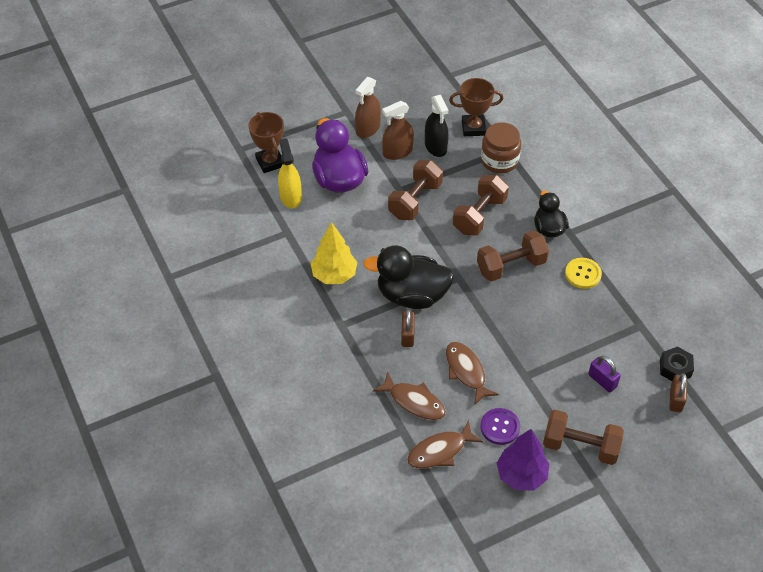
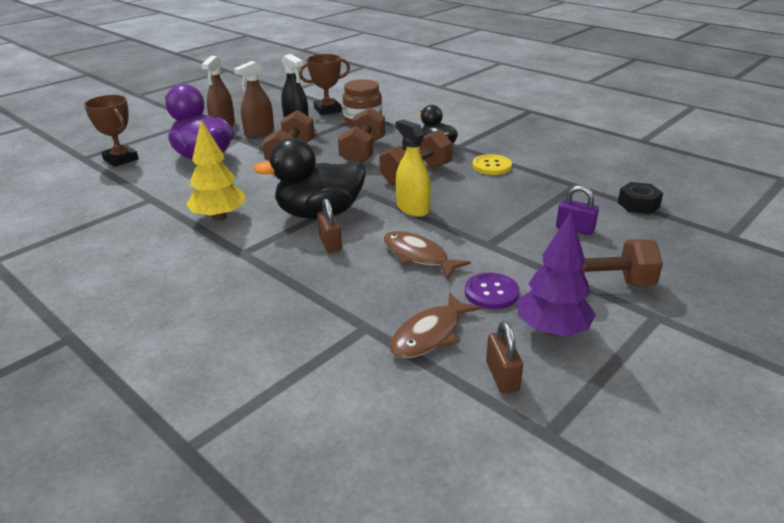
camera: 20 degrees left, 20 degrees down
yellow spray bottle [278,138,302,208] -> yellow spray bottle moved to [396,119,431,217]
brown fish [373,371,446,420] -> none
brown padlock [669,373,687,412] -> brown padlock moved to [486,321,523,393]

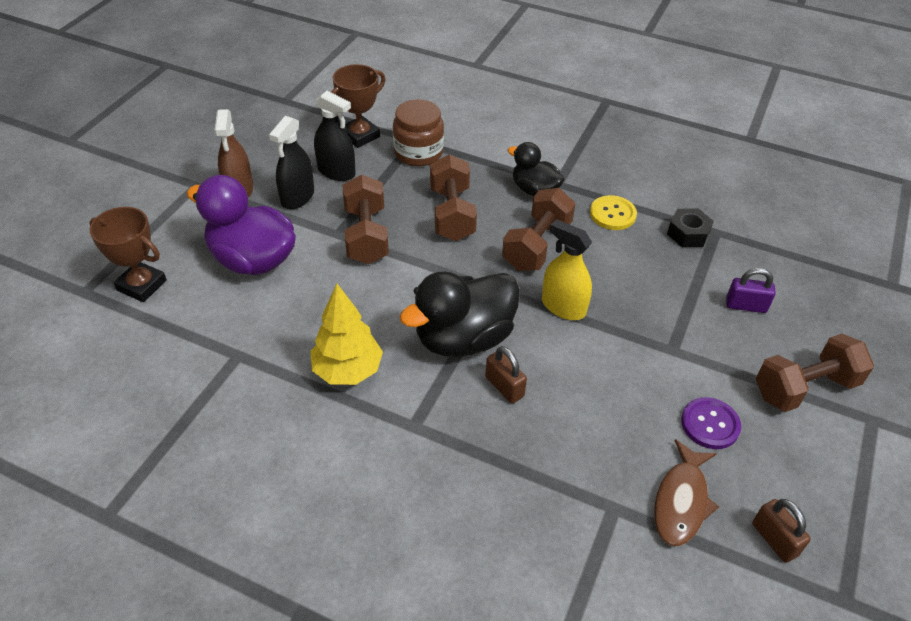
camera: 20 degrees left, 15 degrees up
brown spray bottle [234,61,274,138] -> black spray bottle [269,116,314,209]
brown fish [384,231,471,279] -> none
purple tree [518,212,596,336] -> none
black nut [618,182,663,214] -> black nut moved to [667,208,714,247]

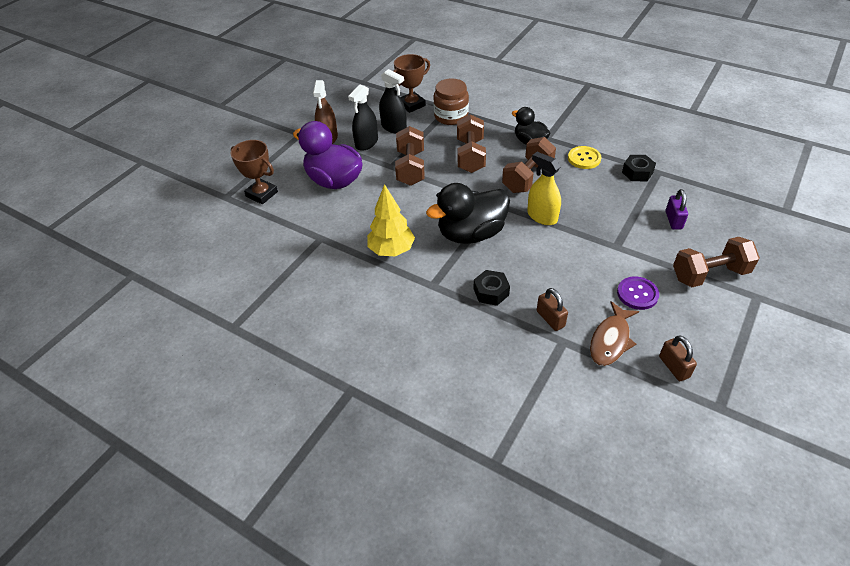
camera: 10 degrees right, 0 degrees up
brown padlock [485,346,527,404] -> brown padlock moved to [537,288,568,331]
purple padlock [726,268,776,313] -> purple padlock turned 75 degrees clockwise [666,189,688,229]
none -> black nut [474,270,510,306]

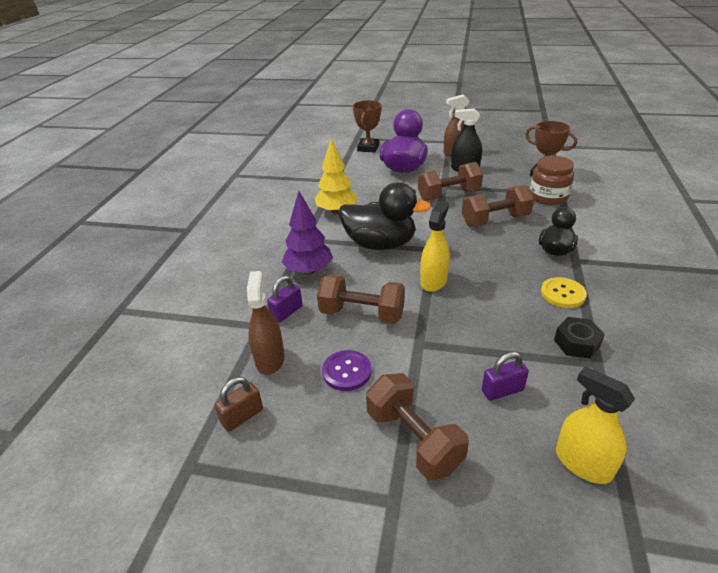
camera: 70 degrees right, 10 degrees down
black spray bottle [379,69,407,133] -> none
black duck [426,183,510,244] -> black duck turned 150 degrees clockwise [339,182,431,250]
black nut [474,270,510,306] -> purple tree [282,191,333,275]
brown dumbbell [502,137,556,193] -> brown dumbbell moved to [317,274,405,324]
brown padlock [537,288,568,331] -> purple padlock [267,276,303,323]
brown fish [590,301,639,366] -> brown spray bottle [247,271,285,375]
none -> yellow spray bottle [556,366,635,484]

